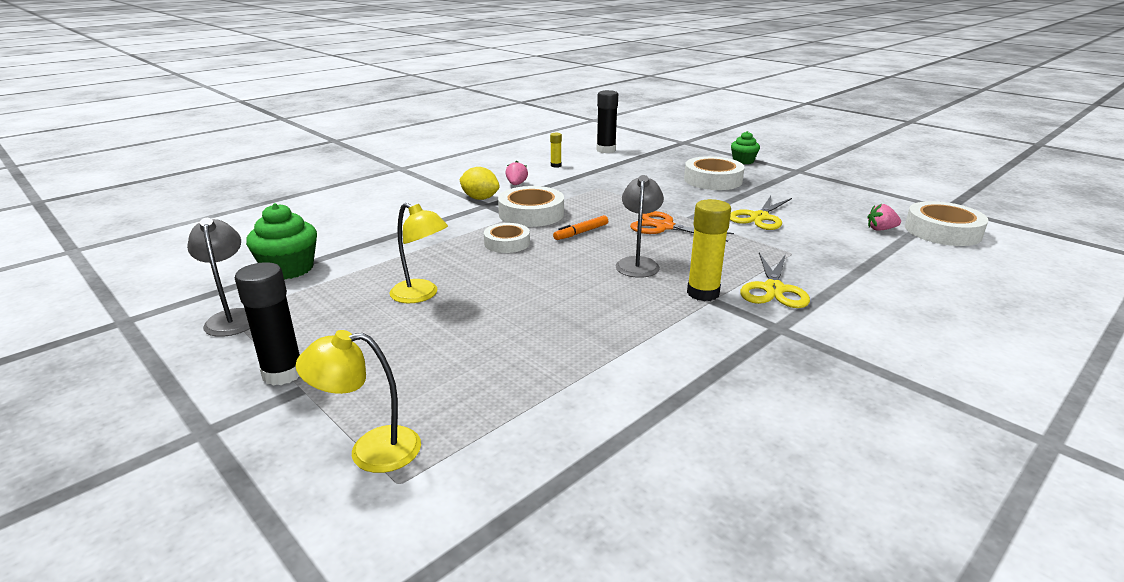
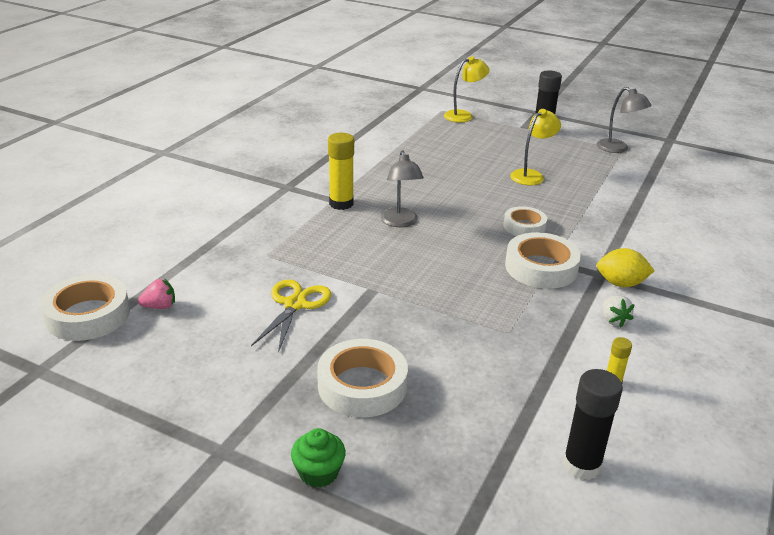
camera: 160 degrees right, 5 degrees up
green cupcake [246,203,317,280] -> none
yellow lamp [390,203,448,303] -> yellow lamp turned 120 degrees clockwise [510,109,561,185]
pink strawberry [505,161,528,185] -> white strawberry [603,296,635,327]
orange marker [553,215,608,240] -> none
orange scissors [630,211,734,242] -> none
yellow scissors [740,253,810,308] -> none

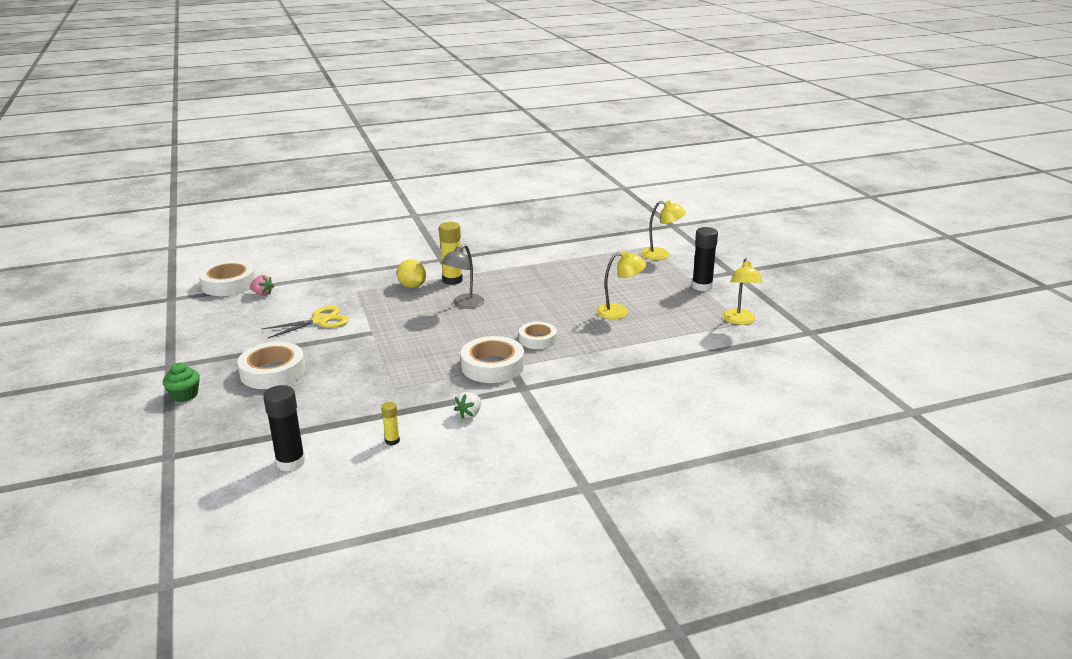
camera: 45 degrees right, 5 degrees down
grey lamp [597,87,652,153] -> yellow lamp [723,258,763,325]
yellow lemon [597,248,654,287] -> yellow lemon moved to [397,260,426,288]

